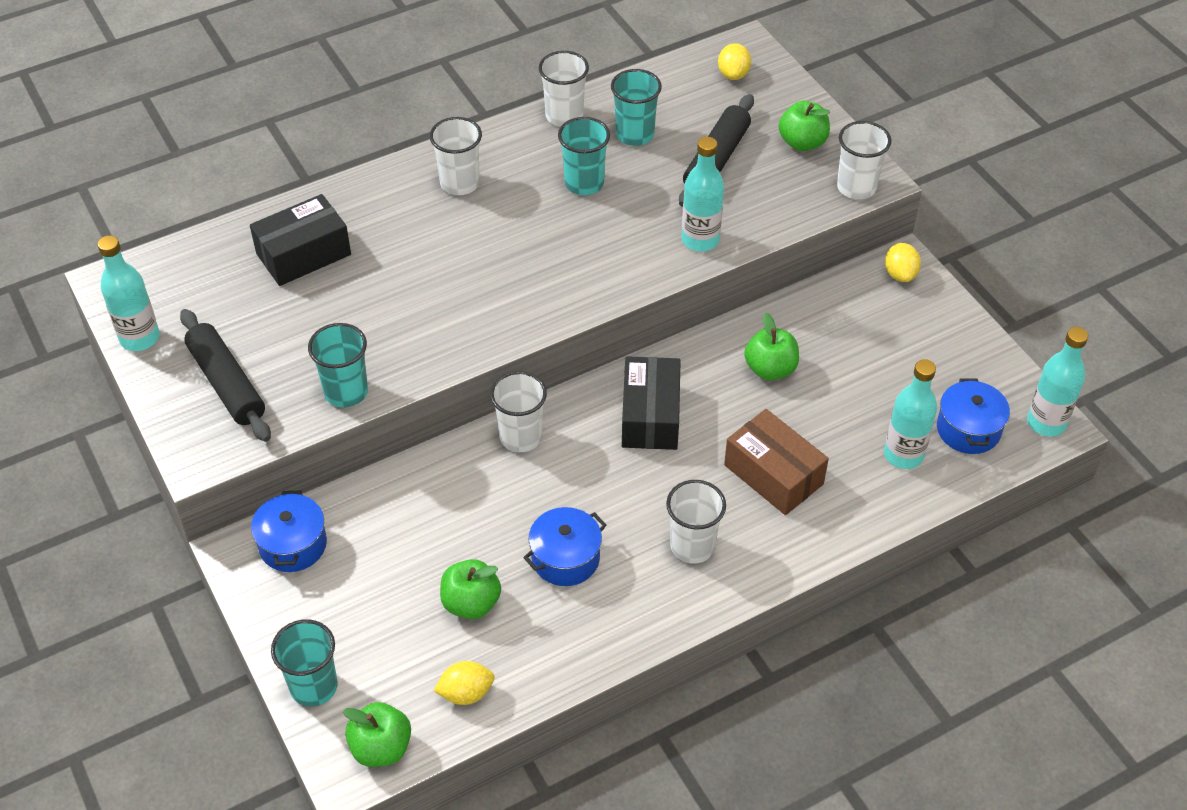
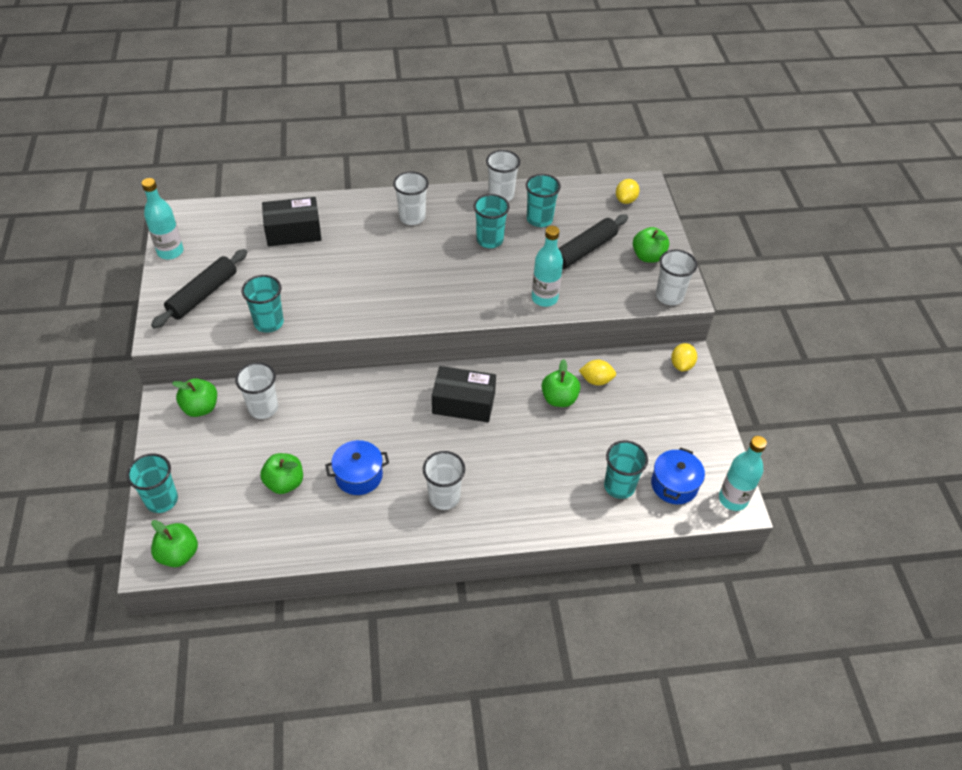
camera: 20 degrees right, 0 degrees up
black rolling pin [180,309,271,442] -> black rolling pin turned 45 degrees clockwise [151,249,247,329]
blue pot [251,490,327,572] -> green apple [172,378,217,417]
yellow lemon [433,661,495,705] -> yellow lemon moved to [579,360,616,385]
white cup [490,371,547,452] -> white cup moved to [235,362,278,419]
black box [622,356,681,450] -> black box turned 75 degrees clockwise [432,366,496,422]
brown box [724,409,829,515] -> none
turquoise bottle [884,359,937,469] -> turquoise cup [604,440,648,499]

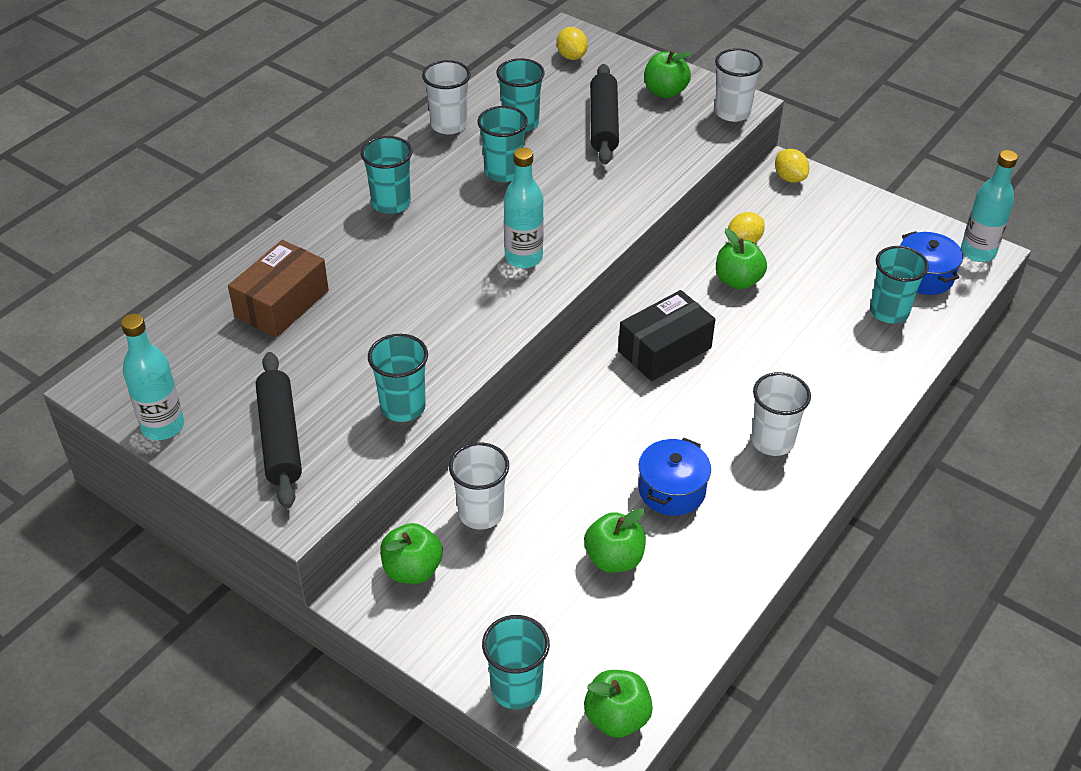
camera: 45 degrees left, 5 degrees down
black box [262,197,321,246] -> brown box [228,240,329,338]
white cup [393,171,429,225] -> turquoise cup [361,136,412,214]
turquoise bottle [532,226,563,307] -> turquoise bottle moved to [504,147,544,268]

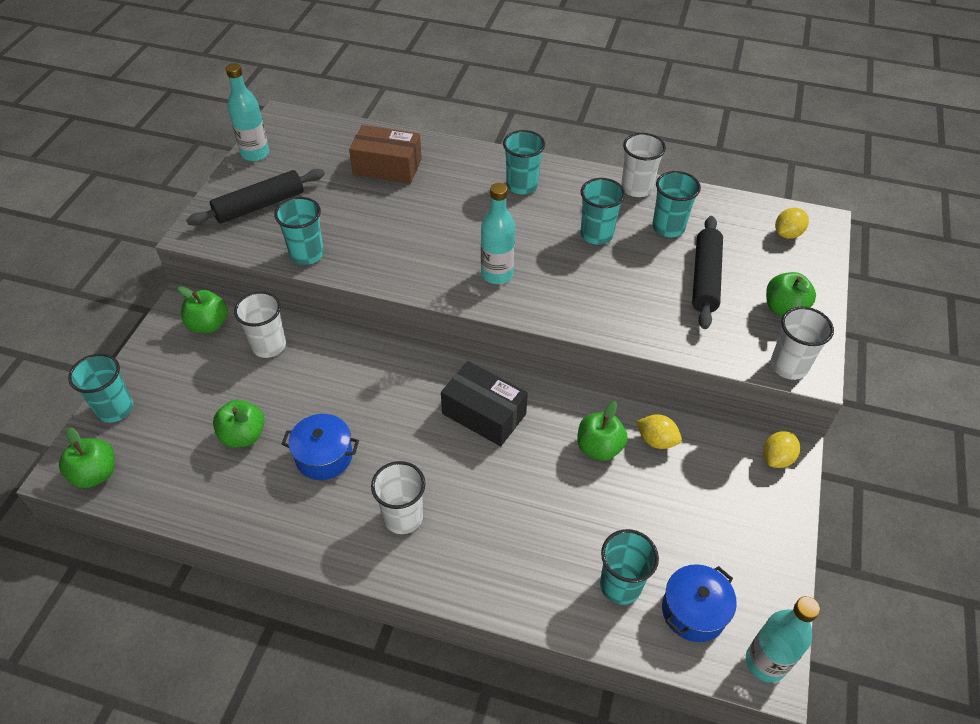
camera: 70 degrees right, 5 degrees up
black rolling pin [590,64,619,164] -> black rolling pin turned 60 degrees counterclockwise [692,216,723,329]

